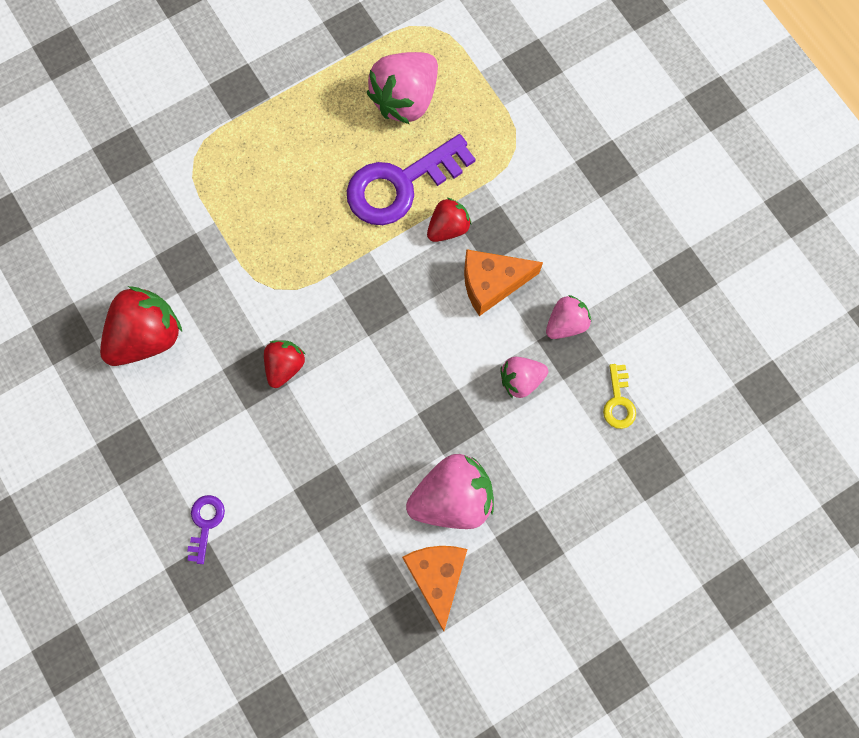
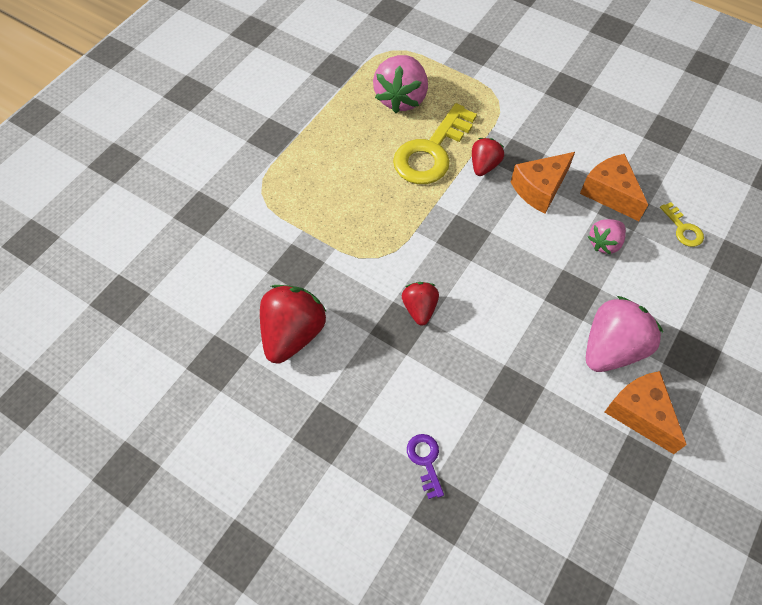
camera: 25 degrees left, 15 degrees down
purple key [347,134,475,225] -> yellow key [393,103,477,184]
pink strawberry [546,295,591,339] -> orange cheese [580,154,648,221]

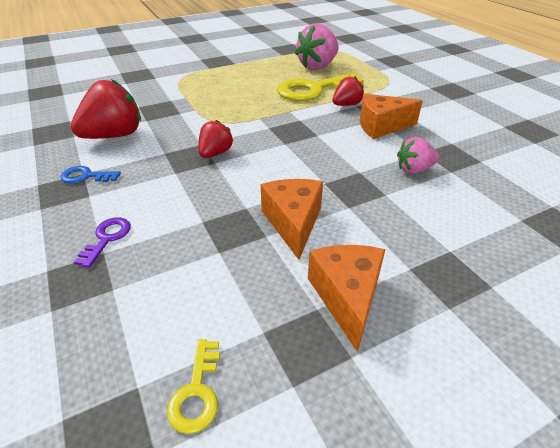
camera: 30 degrees right, 20 degrees down
orange cheese [580,154,648,221] -> orange cheese moved to [261,179,323,259]
pink strawberry [586,296,663,372] -> none
yellow key [660,202,704,247] -> yellow key moved to [167,339,220,434]
none -> blue key [60,166,121,184]

